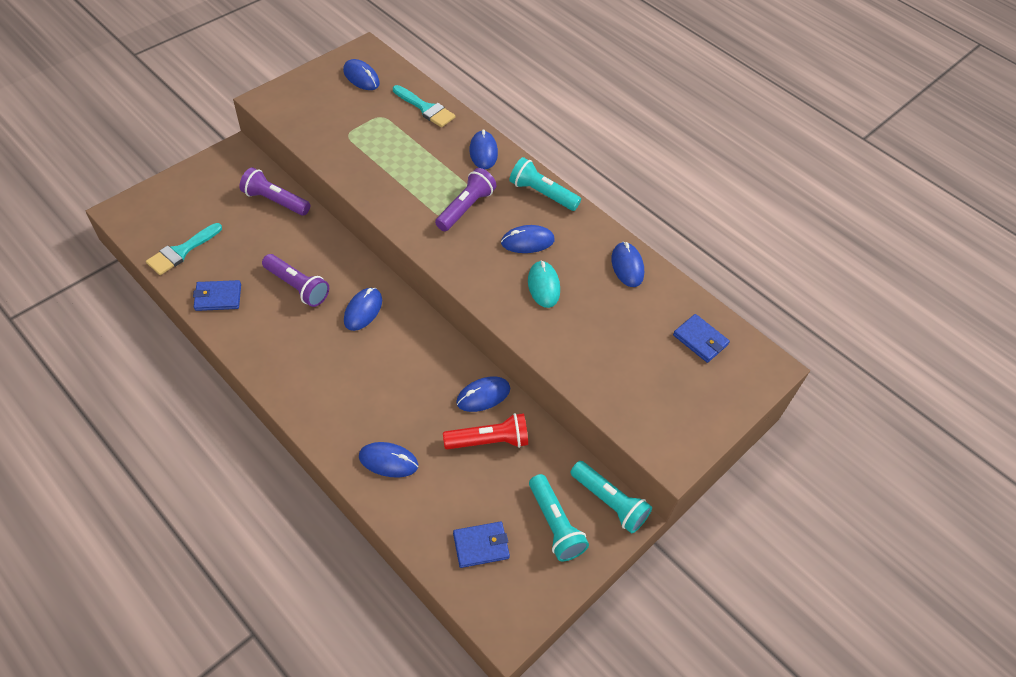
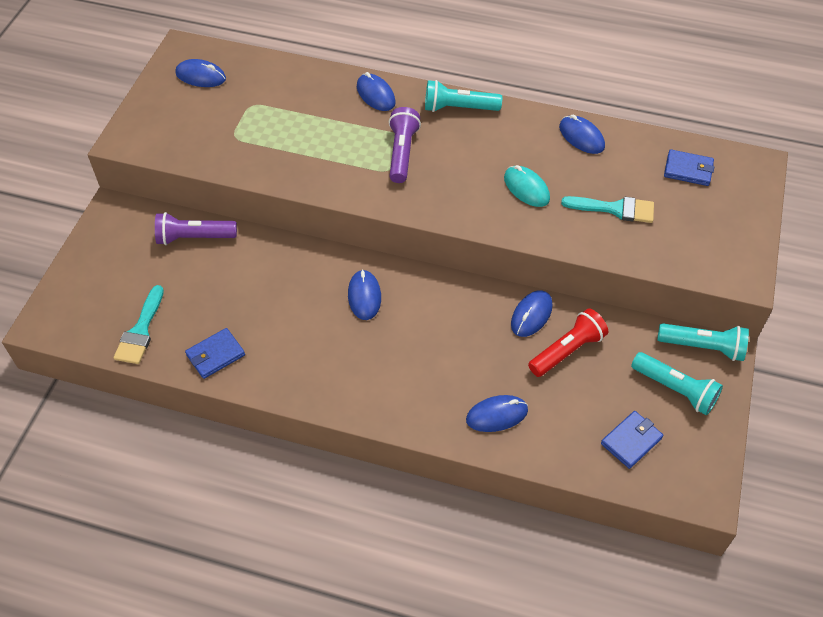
camera: 25 degrees left, 0 degrees up
purple flashlight [262,254,329,307] -> none
turquoise brush [393,85,455,127] -> turquoise brush moved to [561,196,654,223]
blue mouse [501,225,555,253] -> none

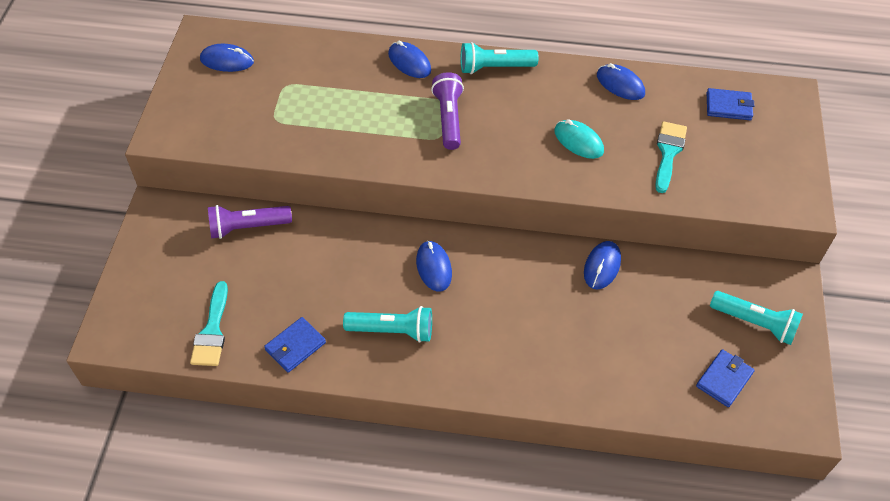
camera: 10 degrees left, 0 degrees up
blue mouse [466,395,528,432] -> none
red flashlight [528,308,608,377] -> none
turquoise brush [561,196,654,223] -> turquoise brush turned 75 degrees counterclockwise [655,121,687,193]
turquoise flashlight [657,323,749,361] -> turquoise flashlight moved to [343,306,432,343]

